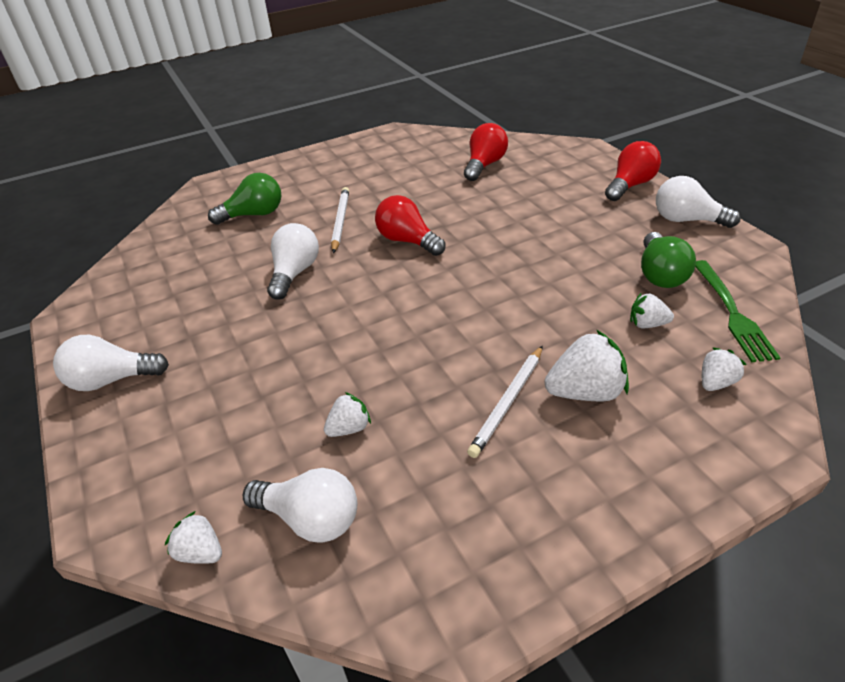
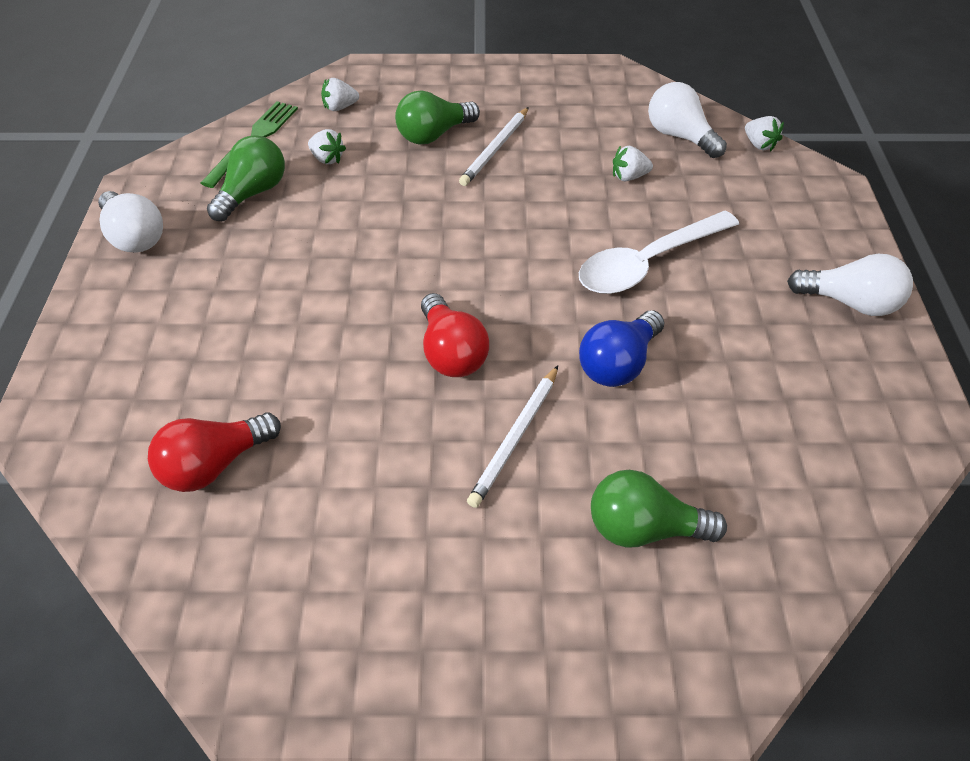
camera: 155 degrees left, 10 degrees up
white light bulb [267,223,319,300] -> blue light bulb [579,310,664,387]
white pencil [467,346,543,458] -> white pencil turned 150 degrees clockwise [459,107,529,186]
white strawberry [544,330,629,401] -> green light bulb [395,90,480,145]
red light bulb [605,141,661,201] -> none
none -> white spoon [579,211,739,294]

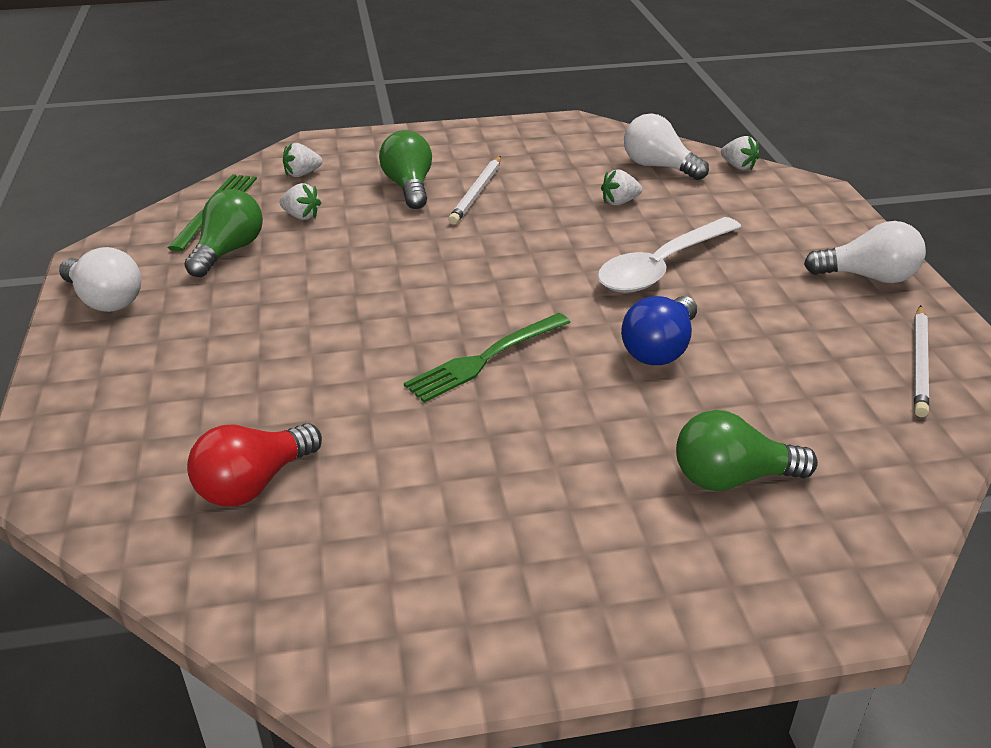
camera: 10 degrees left, 15 degrees down
green light bulb [395,90,480,145] -> green light bulb turned 120 degrees clockwise [379,130,432,209]
red light bulb [421,293,489,377] -> green fork [404,313,571,403]
white pencil [467,366,558,508] -> white pencil moved to [914,305,929,417]

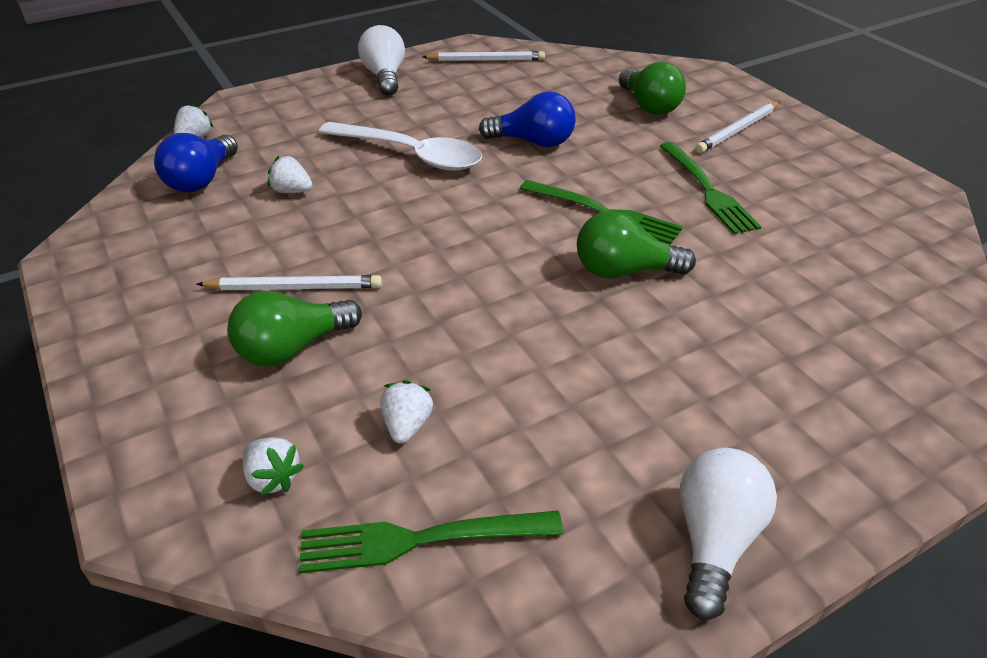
camera: 110 degrees left, 5 degrees up
green light bulb [184,189,263,277] -> green light bulb moved to [577,211,696,278]
red light bulb [187,423,322,506] -> none
white strawberry [601,169,642,205] -> white strawberry turned 150 degrees clockwise [268,155,313,193]
white light bulb [624,114,709,180] -> blue light bulb [154,133,238,192]
none -> green fork [660,142,762,234]
none -> white pencil [695,102,780,153]

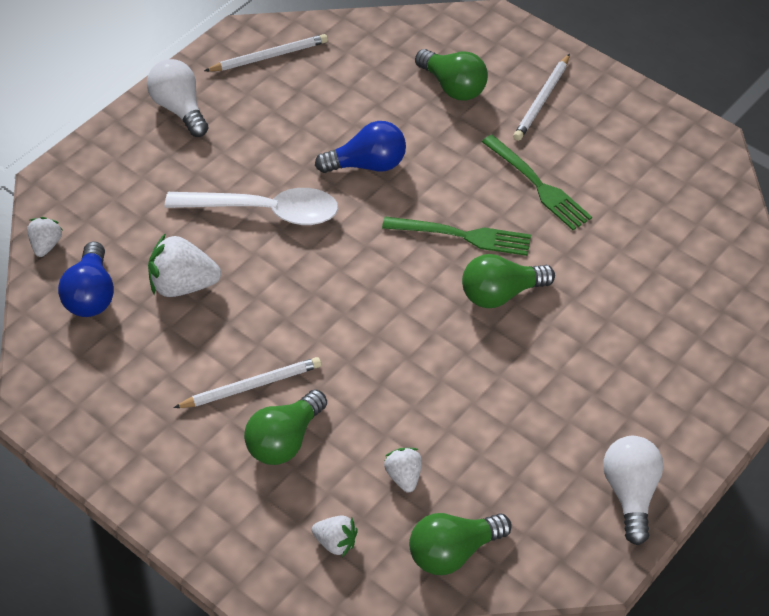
camera: 20 degrees left, 10 degrees up
white strawberry [268,155,313,193] -> white strawberry [148,233,221,297], size x1.75
green fork [299,511,563,574] -> green light bulb [409,513,512,575]

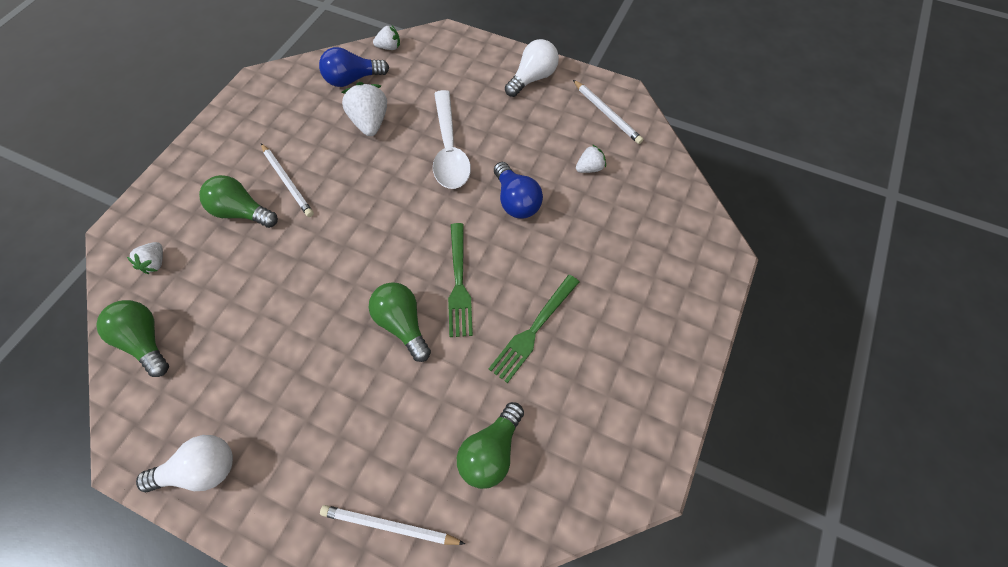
camera: 75 degrees right, 10 degrees up
white strawberry [384,448,422,493] -> white strawberry moved to [576,144,606,173]
green light bulb [415,49,488,100] -> green light bulb moved to [457,402,524,489]
white pencil [513,54,570,141] -> white pencil moved to [320,505,465,545]

